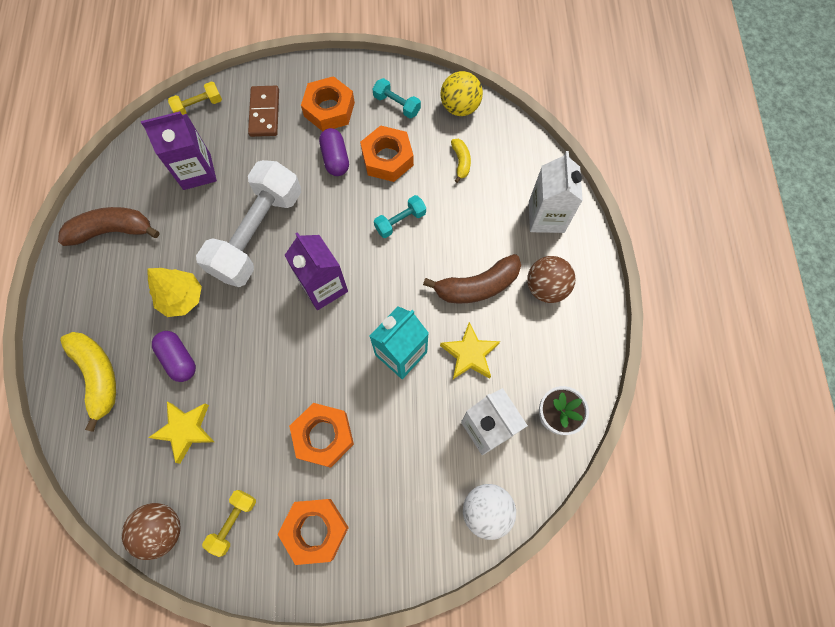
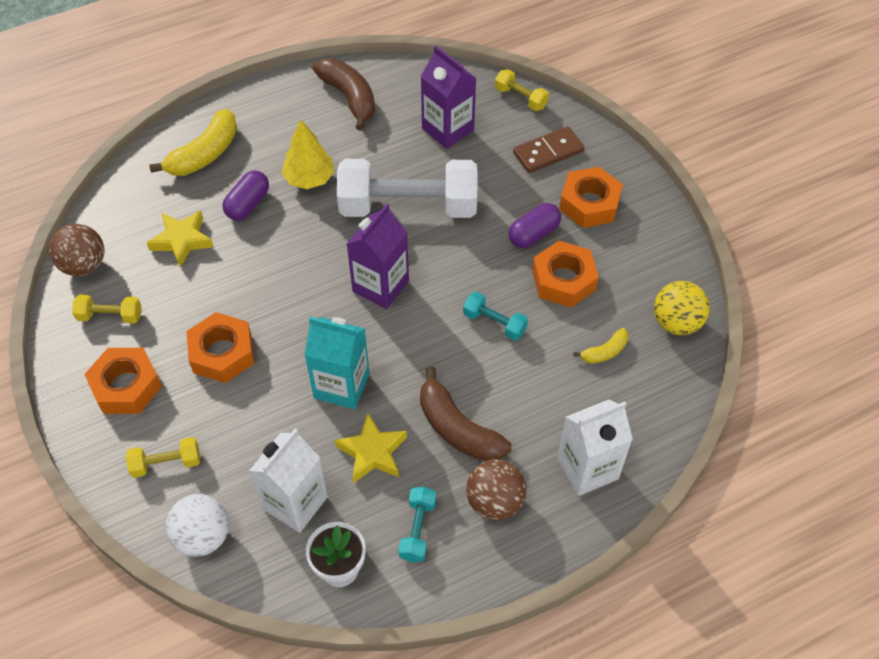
camera: 65 degrees right, 15 degrees down
turquoise dumbbell [373,78,421,118] -> turquoise dumbbell moved to [398,487,436,562]
none -> yellow dumbbell [126,437,200,478]

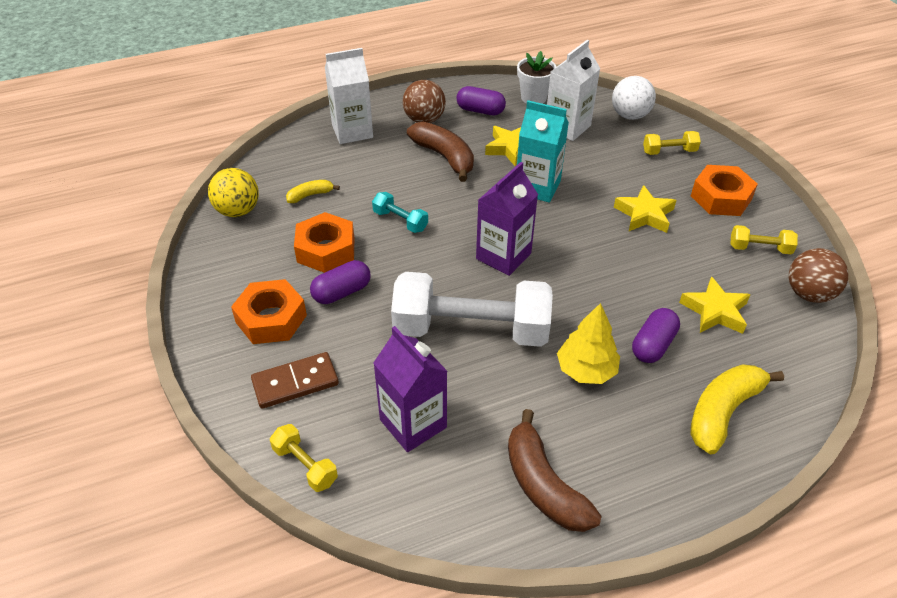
camera: 175 degrees left, 10 degrees down
orange nut [187,312,254,383] -> yellow star [614,185,676,233]
turquoise dumbbell [398,487,436,562] -> purple capsule [456,86,506,115]

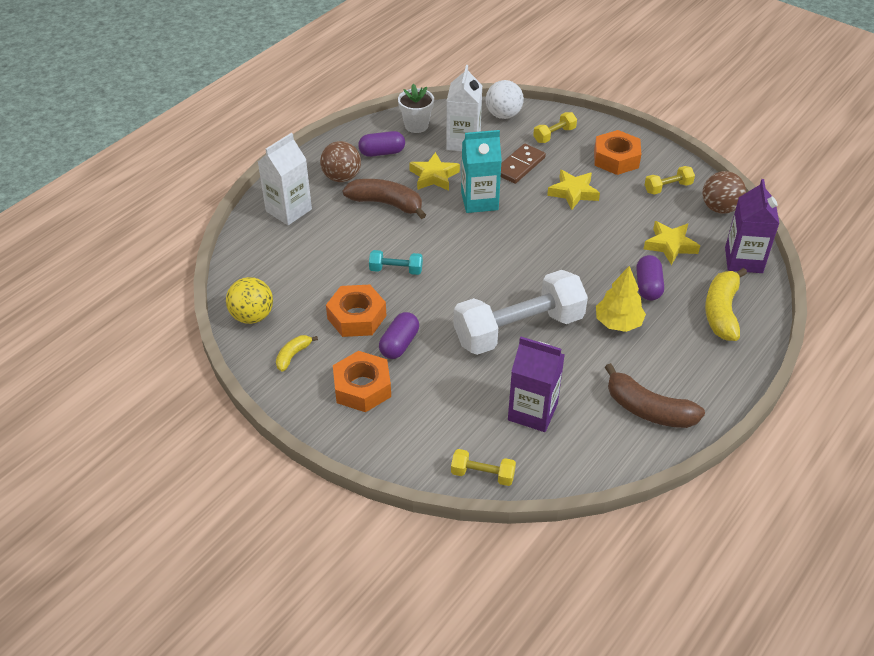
camera: 30 degrees left, 0 degrees up
brown domino [251,352,339,409] -> brown domino moved to [501,144,546,184]
yellow banana [286,180,340,203] -> yellow banana moved to [276,335,318,372]
purple carton [476,162,538,276] -> purple carton moved to [725,179,779,273]

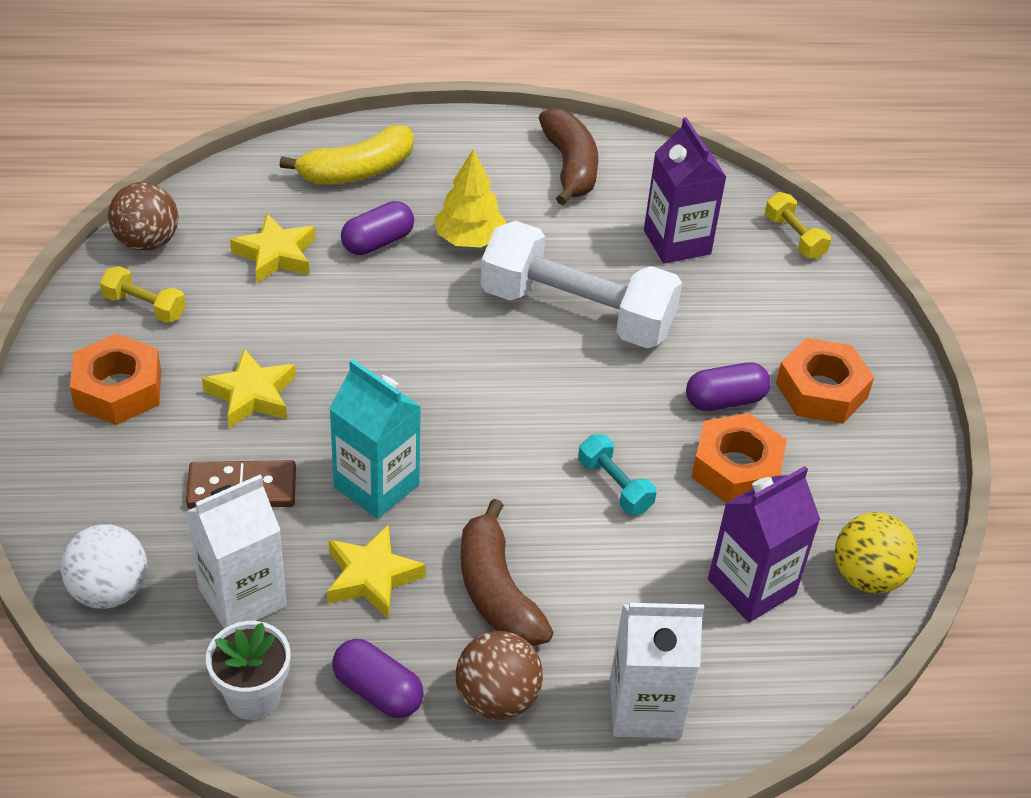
camera: 135 degrees left, 0 degrees up
yellow banana [276,335,318,372] -> none
yellow dumbbell [533,112,577,143] -> none
purple carton [725,179,779,273] -> purple carton moved to [708,466,820,622]

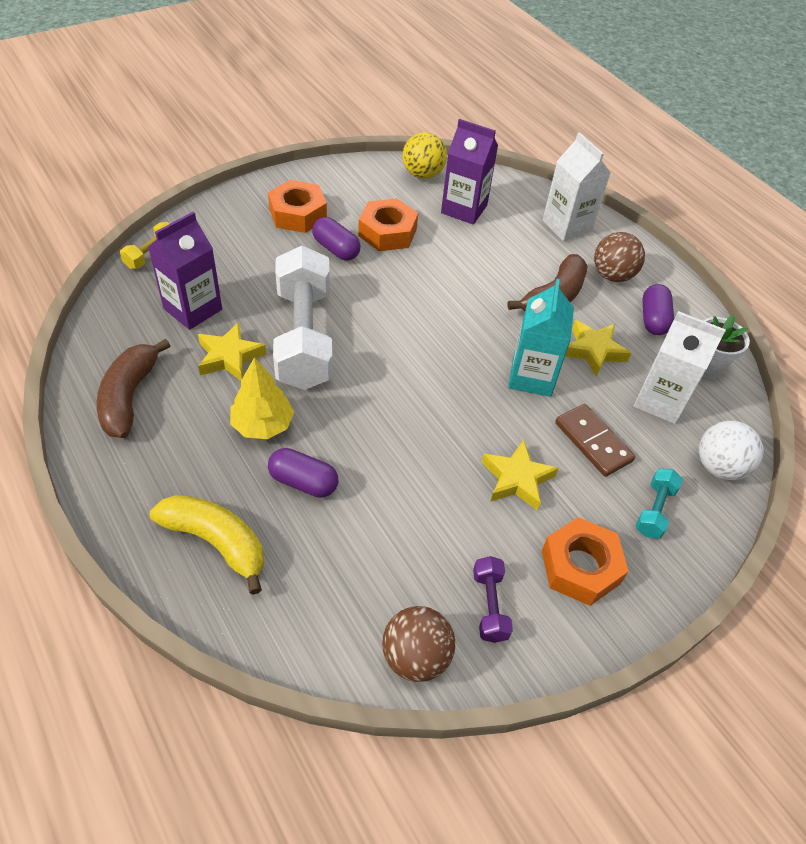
camera: 120 degrees left, 5 degrees up
yellow dumbbell [100,266,186,323] -> purple dumbbell [473,556,513,643]
yellow star [230,214,315,283] -> yellow star moved to [198,322,266,381]
brown banana [539,108,598,205] -> brown banana turned 45 degrees counterclockwise [97,339,171,438]
turquoise dumbbell [578,434,657,515] -> turquoise dumbbell moved to [635,468,683,539]

